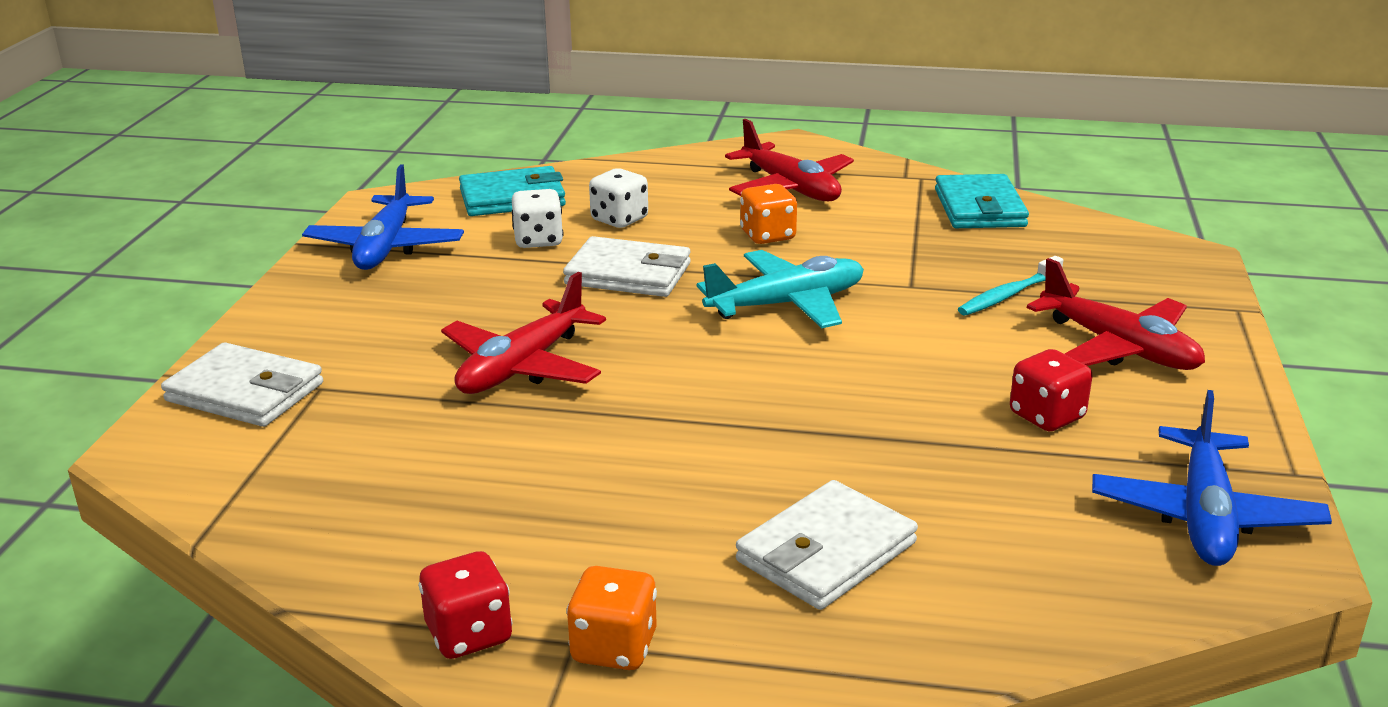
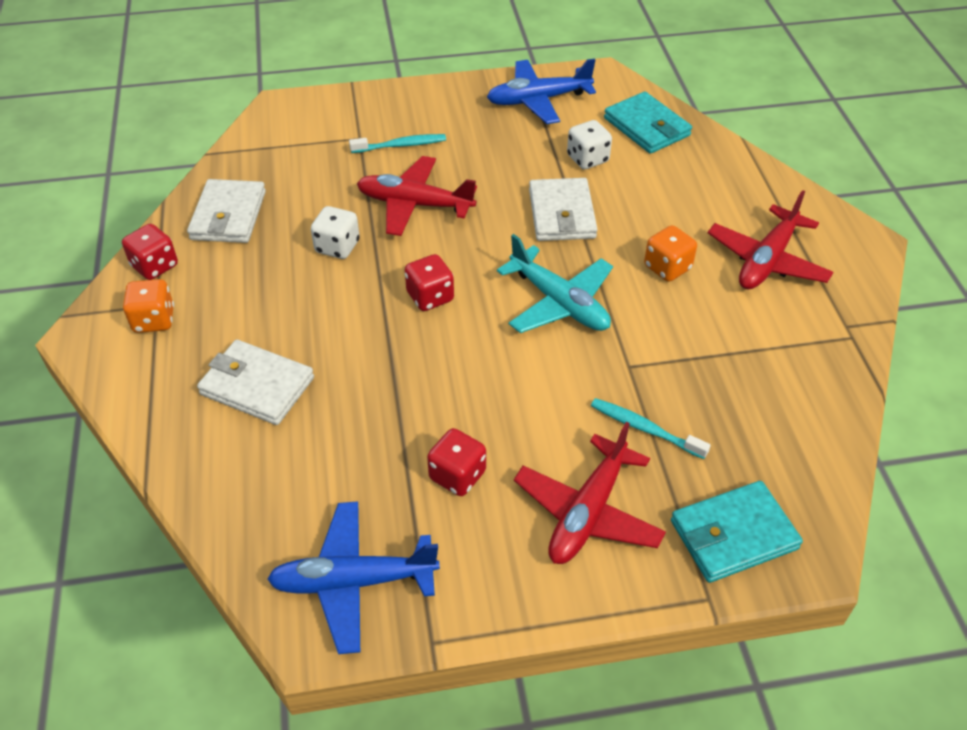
camera: 70 degrees right, 20 degrees up
white wallet [161,342,323,427] -> white wallet moved to [187,179,266,243]
white dice [589,168,648,228] -> white dice moved to [311,206,360,259]
turquoise wallet [935,174,1029,228] -> turquoise wallet moved to [671,481,803,583]
none -> turquoise toothbrush [349,134,446,153]
none -> red dice [405,254,454,311]

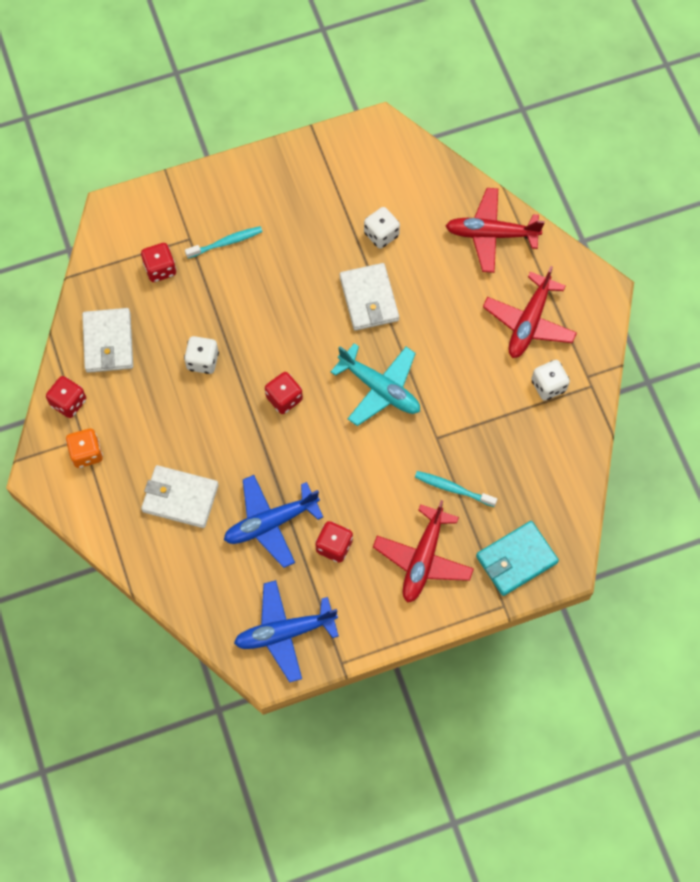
camera: 10 degrees left, 20 degrees up
red plane [357,156,477,236] -> red plane moved to [446,188,545,273]
blue plane [487,58,596,124] -> blue plane moved to [224,475,323,568]
turquoise wallet [604,92,692,154] -> none
orange dice [644,225,697,282] -> none
none -> red dice [141,243,176,282]
none -> white dice [531,360,570,401]

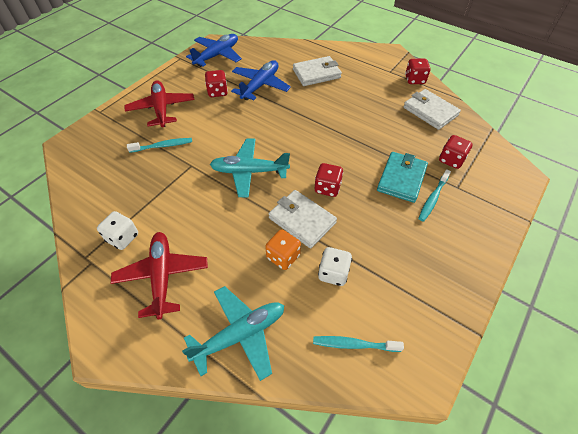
camera: 145 degrees right, 15 degrees down
orange dice [66,429,103,468] -> orange dice moved to [265,230,301,270]
white dice [184,336,219,374] -> none
red dice [265,372,303,414] -> red dice moved to [315,163,343,197]
red plane [446,188,545,273] -> turquoise plane [182,286,284,381]
turquoise wallet [476,521,559,596] -> turquoise wallet moved to [377,152,428,203]
none -> turquoise toothbrush [313,336,404,352]

